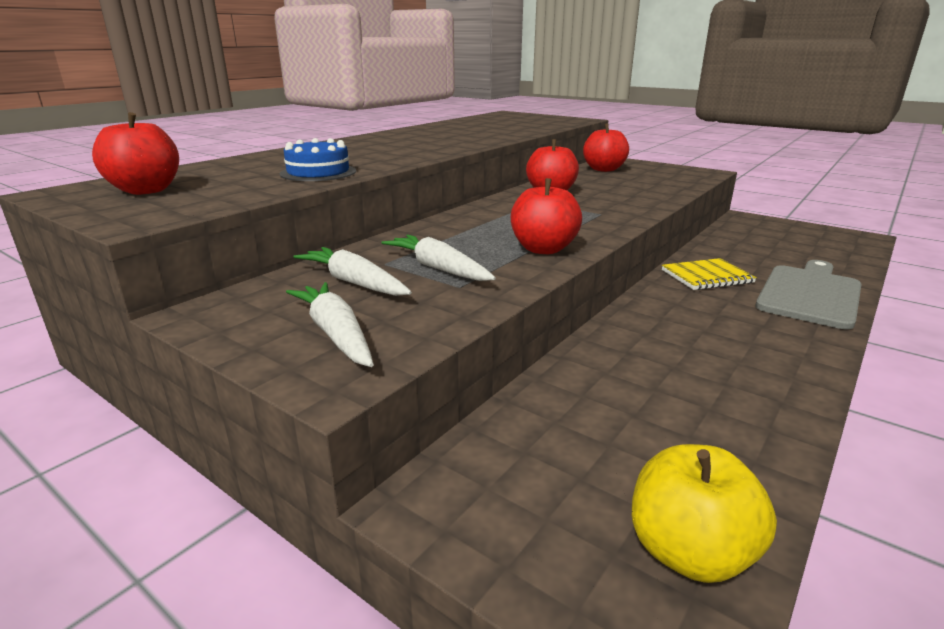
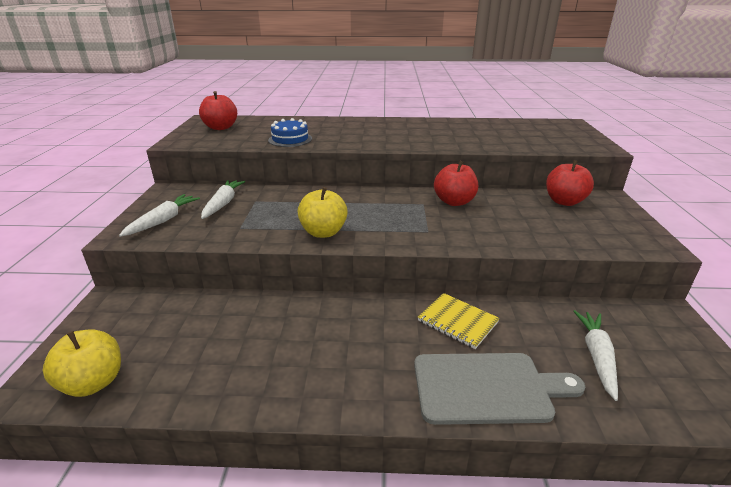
camera: 55 degrees right, 5 degrees up
white carrot [382,235,496,281] -> white carrot moved to [573,310,618,401]
red apple [511,178,582,254] -> yellow apple [298,187,348,238]

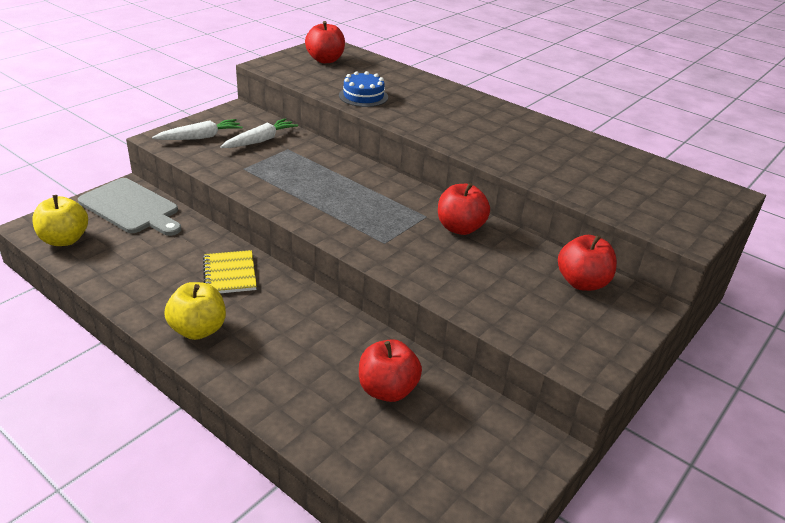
camera: 35 degrees right, 5 degrees up
yellow apple [298,187,348,238] -> yellow apple moved to [164,282,226,340]
grey cutting board [414,353,585,425] -> grey cutting board moved to [78,178,182,236]
yellow notebook [418,293,500,349] -> yellow notebook moved to [203,250,257,293]
white carrot [573,310,618,401] -> none
none -> red apple [359,339,422,402]

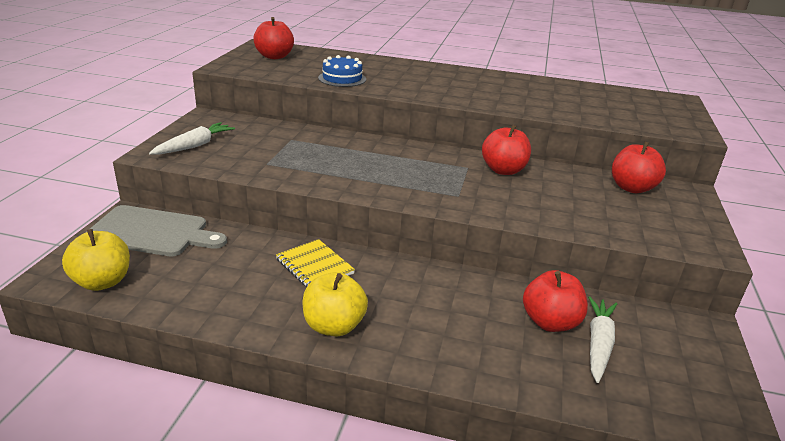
camera: 25 degrees left, 5 degrees down
white carrot [220,118,298,148] -> white carrot moved to [588,296,617,383]

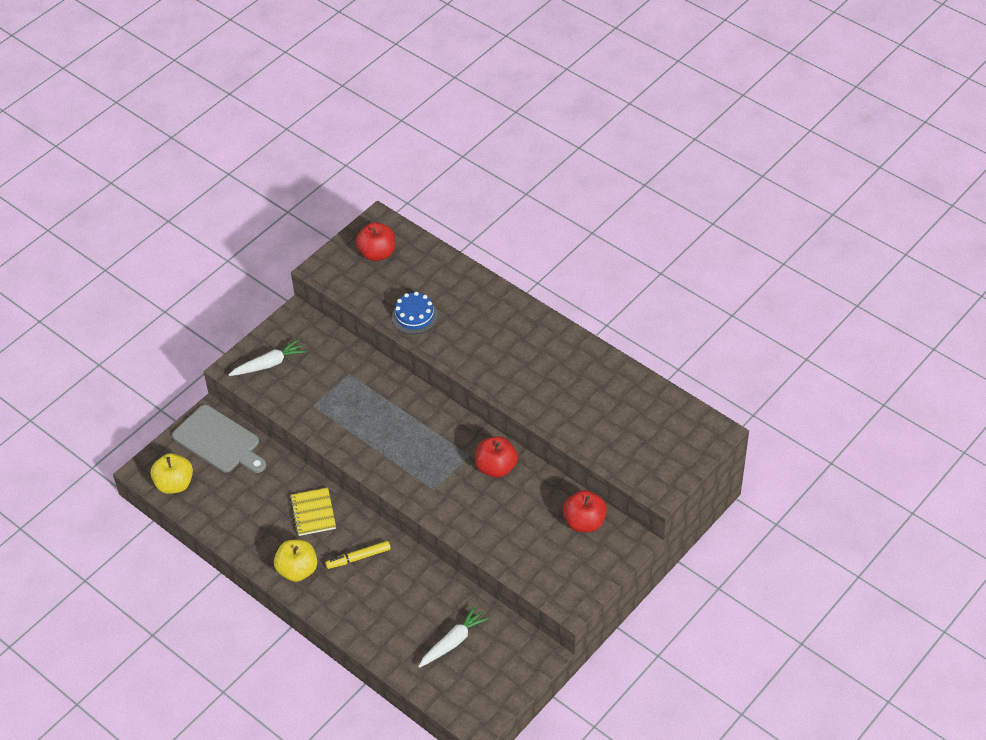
camera: 30 degrees right, 20 degrees up
red apple [523,270,588,332] -> none
none -> yellow marker [325,541,391,569]

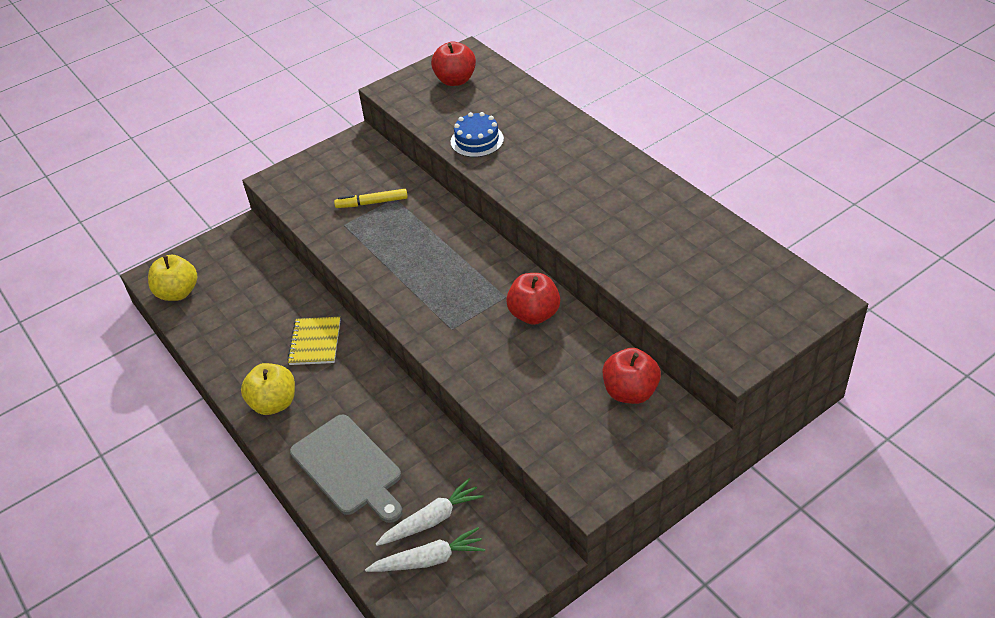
camera: 15 degrees right, 5 degrees down
grey cutting board [172,405,266,473] -> grey cutting board moved to [290,414,402,523]
white carrot [229,339,306,376] -> white carrot moved to [365,527,485,572]
yellow marker [325,541,391,569] -> yellow marker moved to [334,189,408,208]

